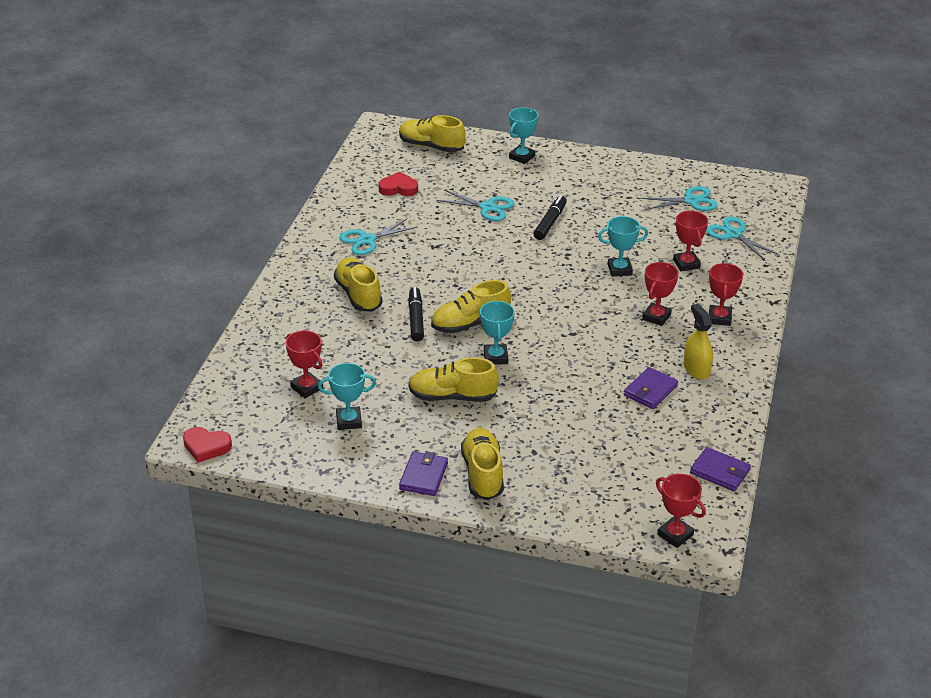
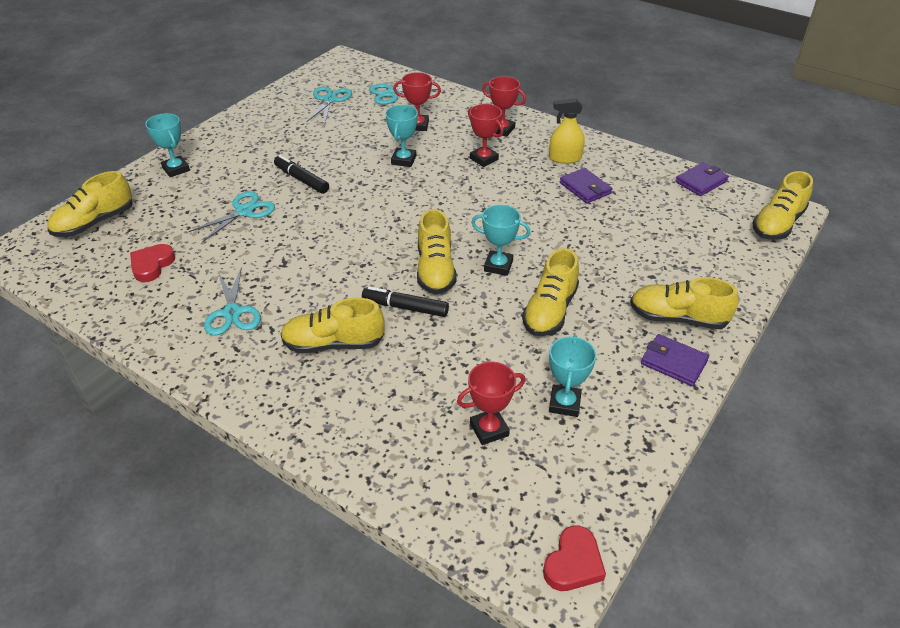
camera: 70 degrees left, 5 degrees up
red trophy [656,474,706,548] -> yellow shoe [752,171,813,240]

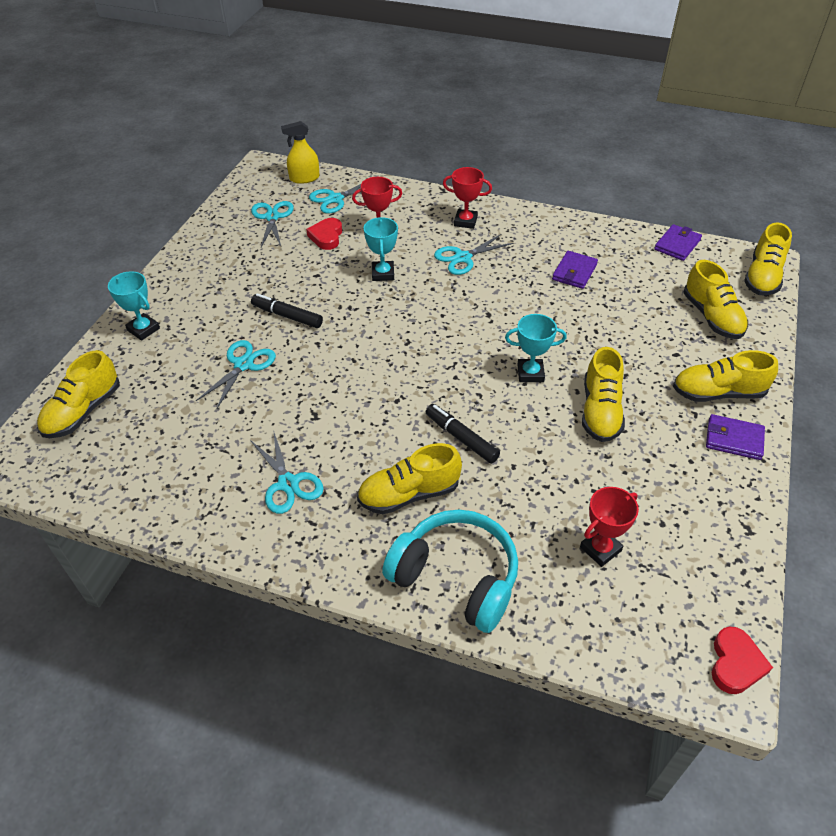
camera: 15 degrees left, 5 degrees up
red heart [130,244,175,282] -> red heart moved to [306,218,342,250]
black marker [362,286,449,317] -> black marker turned 45 degrees clockwise [426,404,500,464]
yellow shoe [417,209,456,294] -> yellow shoe moved to [684,260,748,339]
red trophy [468,104,504,167] -> turquoise scissors [434,234,514,275]
yellow spray bottle [549,99,585,164] -> yellow spray bottle moved to [281,121,320,184]
turquoise trophy [549,335,596,417] -> none
purple wallet [560,168,612,204] -> purple wallet turned 75 degrees clockwise [552,251,598,289]
none -> turquoise headphones [382,510,518,633]

